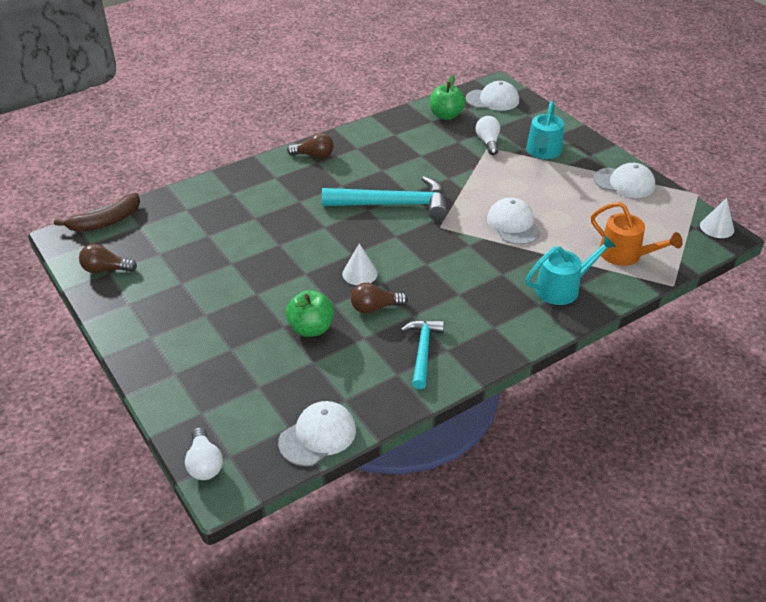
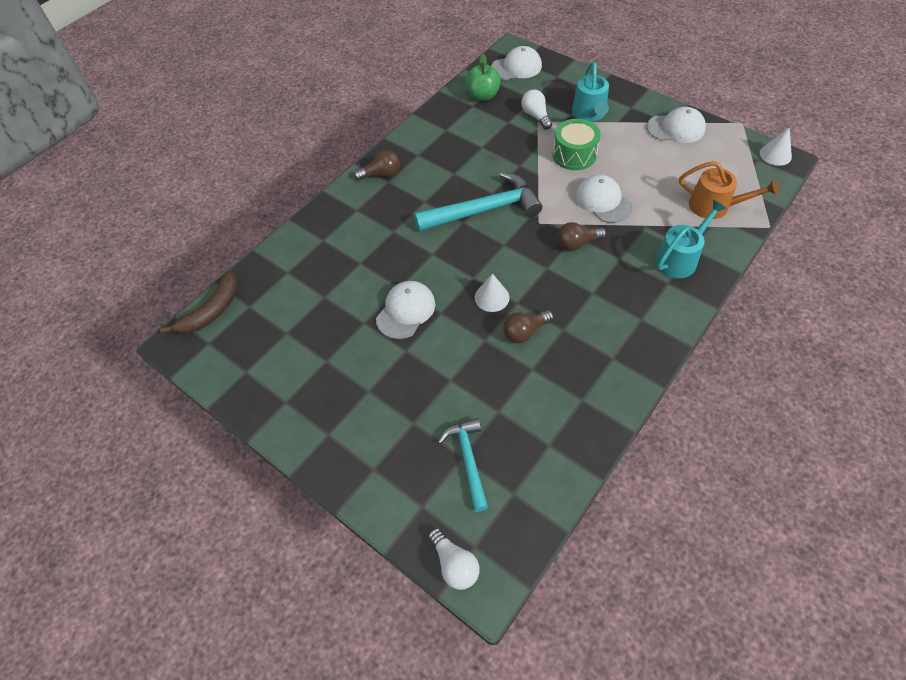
camera: 15 degrees left, 15 degrees up
brown light bulb [79,244,137,273] -> brown light bulb moved to [557,222,607,251]
white cap [278,401,356,466] -> white cap moved to [376,281,435,339]
green apple [286,290,334,337] -> none
turquoise hammer [401,320,444,389] -> turquoise hammer moved to [438,418,488,512]
none -> green drum [553,119,601,170]

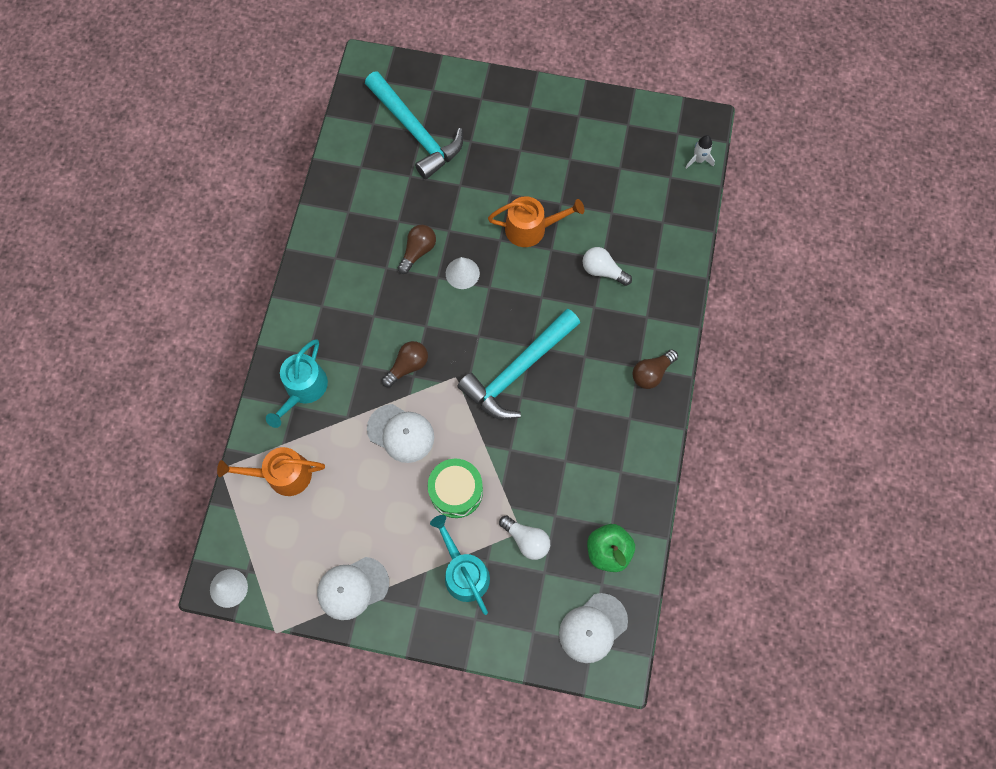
camera: 150 degrees right, 15 degrees up
brown banana [160,270,238,334] -> white rocket [686,135,715,169]
white cap [376,281,435,339] -> orange watering can [488,196,584,247]
white light bulb [428,528,480,590] -> white light bulb moved to [583,247,632,286]
turquoise hammer [438,418,488,512] -> turquoise hammer [365,71,463,179], size x1.69

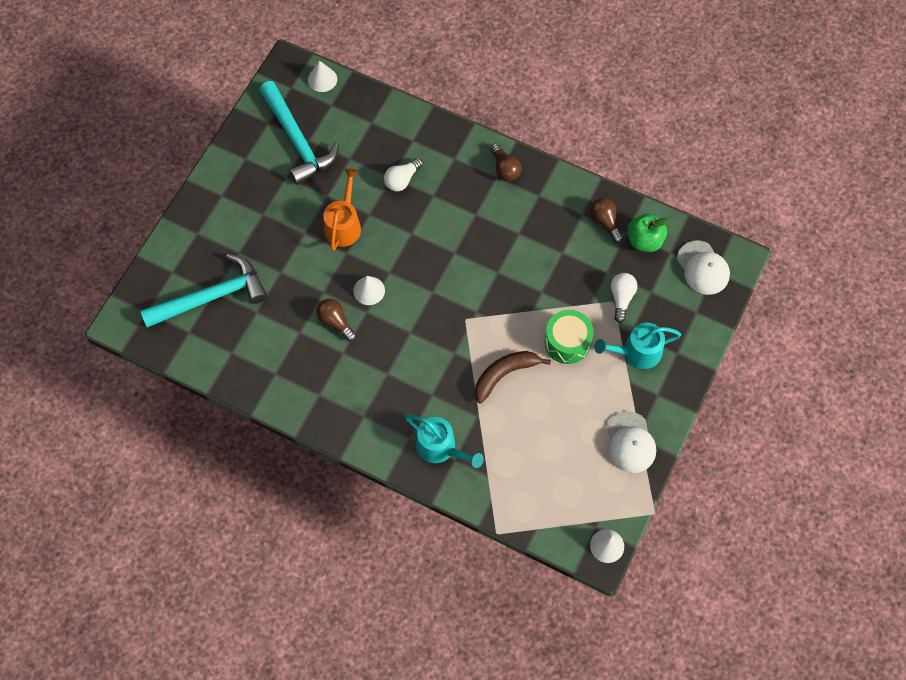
camera: 75 degrees left, 5 degrees down
orange watering can [217,447,325,496] -> none
white cap [367,404,434,463] -> brown banana [475,351,551,403]
brown light bulb [382,341,428,387] -> brown light bulb moved to [590,198,624,243]
turquoise hammer [457,309,580,420] -> turquoise hammer moved to [259,81,339,185]
white light bulb [499,515,550,560] -> white light bulb turned 45 degrees counterclockwise [611,273,637,323]
white rocket [686,135,715,169] -> white cone [308,61,337,92]

